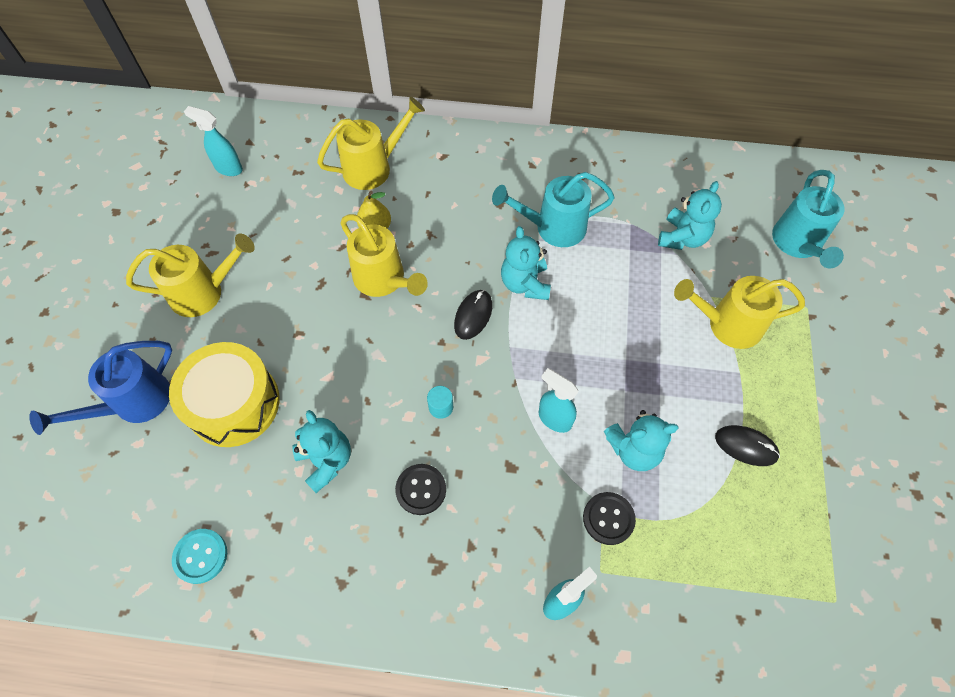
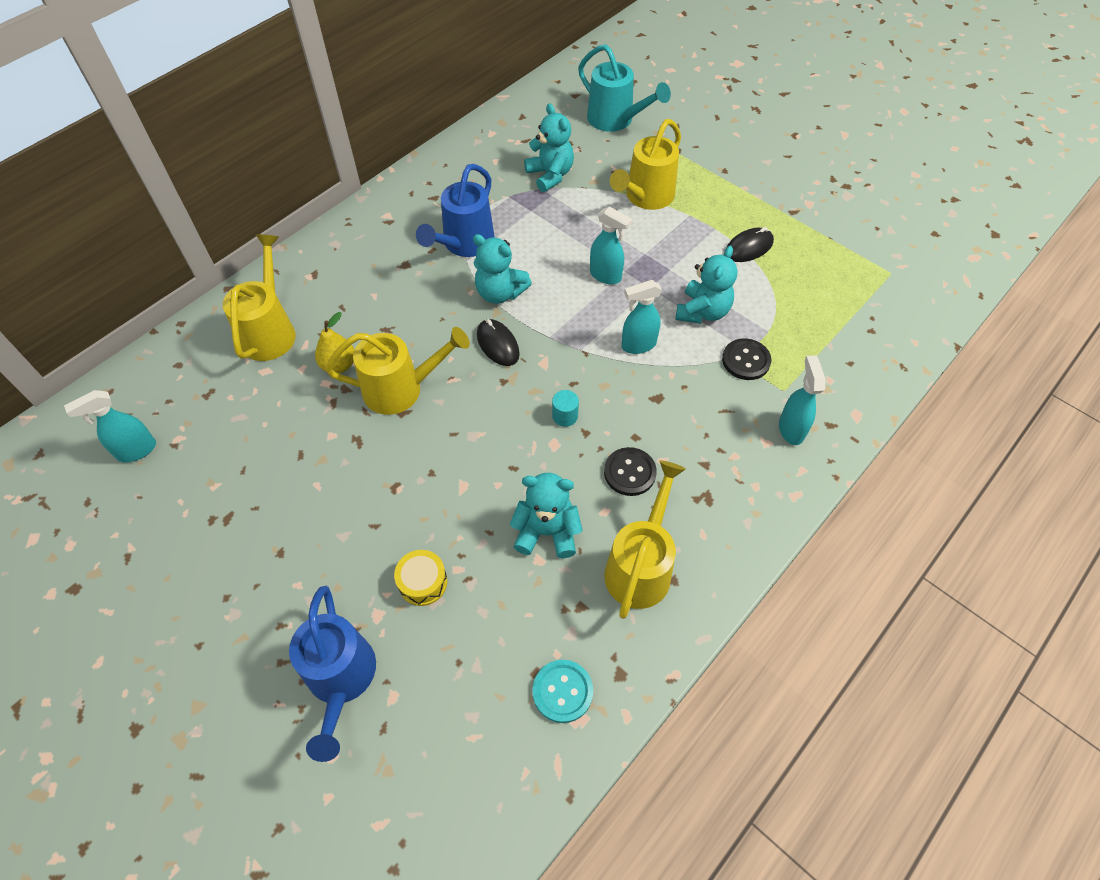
camera: 55 degrees left, 5 degrees down
yellow watering can [126,234,255,317] -> yellow watering can moved to [604,461,686,619]
yellow drum [169,342,280,447] -> yellow drum [394,550,447,606], size x0.46
turquoise watering can [492,172,615,247] -> blue watering can [416,164,495,257]
none -> turquoise spray bottle [590,207,632,284]

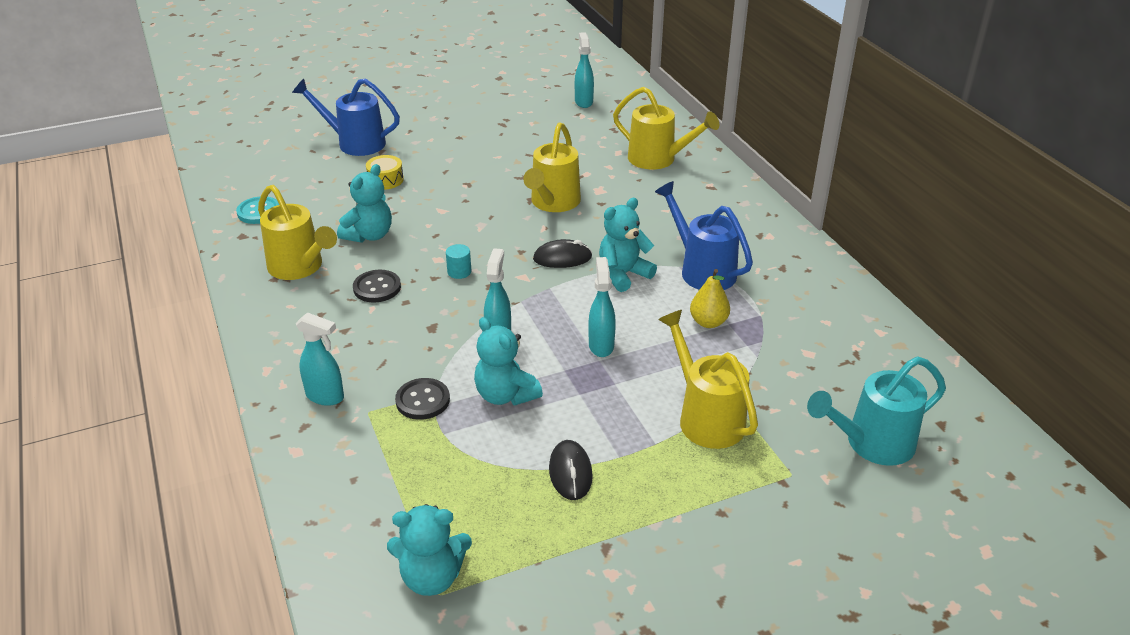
camera: 115 degrees right, 20 degrees down
yellow pear [315,312,354,373] -> yellow pear moved to [690,269,730,328]
turquoise teddy bear [524,103,574,192] -> turquoise teddy bear moved to [387,504,472,596]
turquoise spray bottle [590,207,632,284] -> turquoise spray bottle turned 120 degrees clockwise [588,257,616,357]

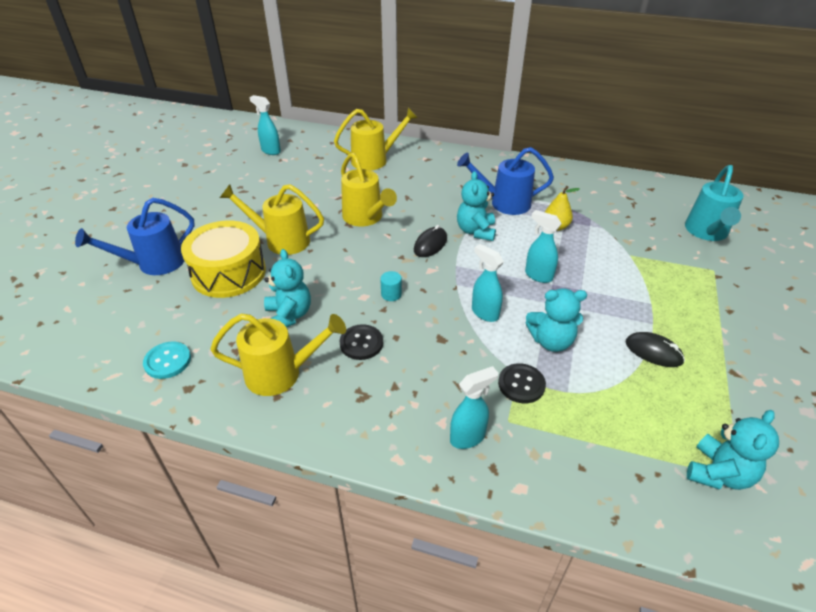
camera: 50 degrees left, 5 degrees up
yellow drum [366,155,404,190] -> yellow drum [181,221,266,298], size x2.20
yellow watering can [658,310,758,449] -> yellow watering can moved to [220,184,324,255]

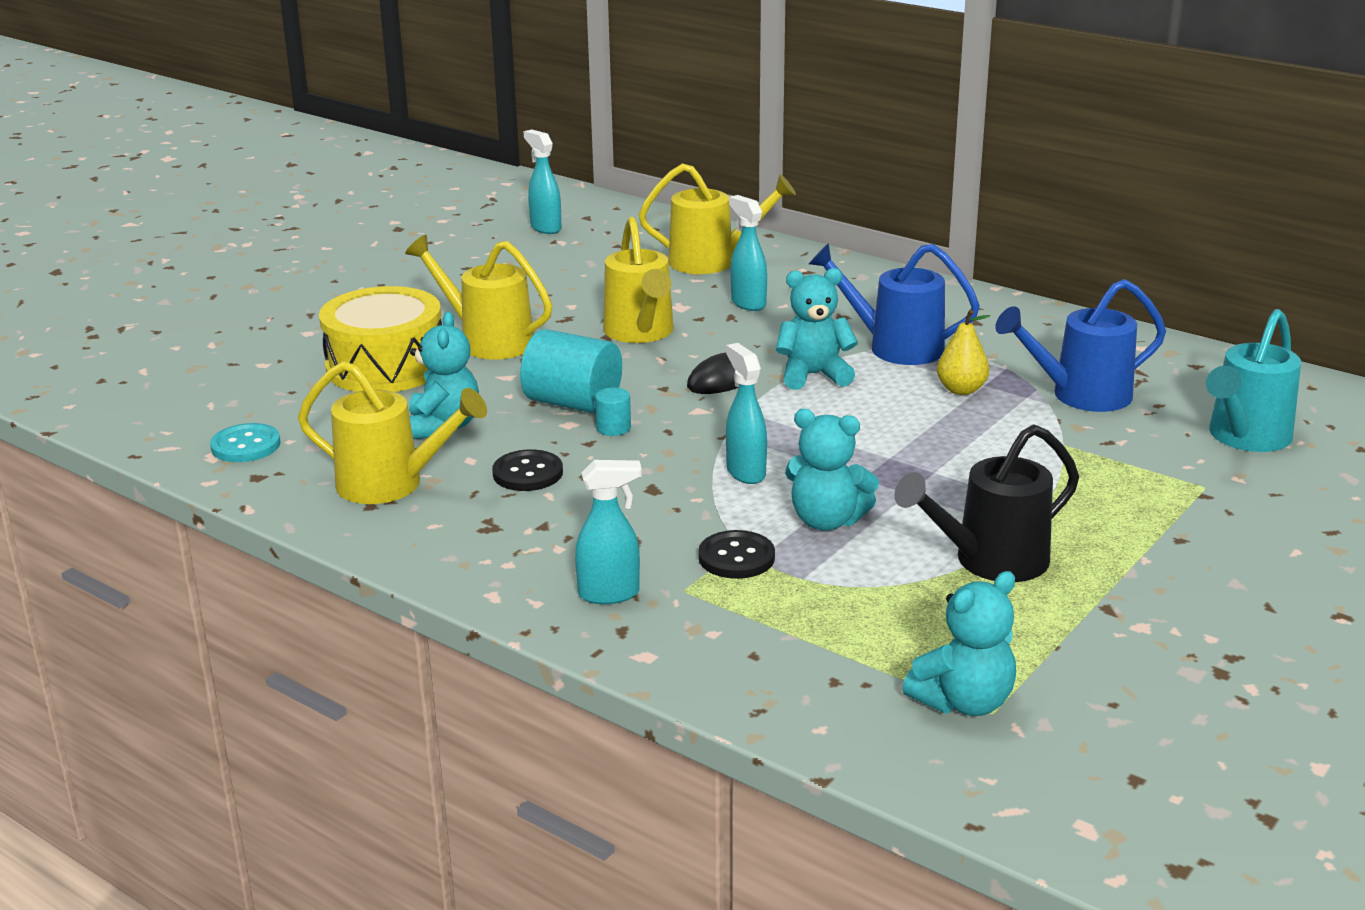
camera: 20 degrees right, 15 degrees down
blue watering can [75,198,195,275] -> blue watering can moved to [995,279,1166,412]
turquoise teddy bear [457,171,496,241] -> turquoise teddy bear turned 60 degrees clockwise [776,268,858,390]
turquoise spray bottle [525,210,562,283] -> turquoise spray bottle moved to [729,195,767,311]
black mouse [625,332,685,367] -> black watering can [894,424,1079,582]
none -> turquoise cylinder [520,329,622,414]

